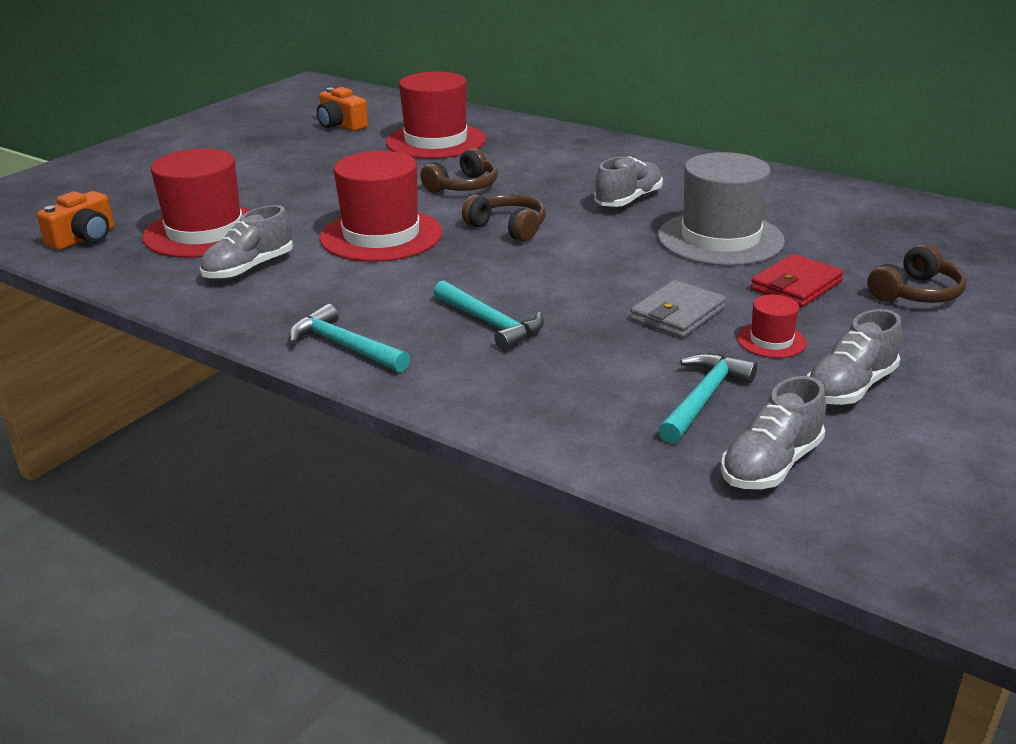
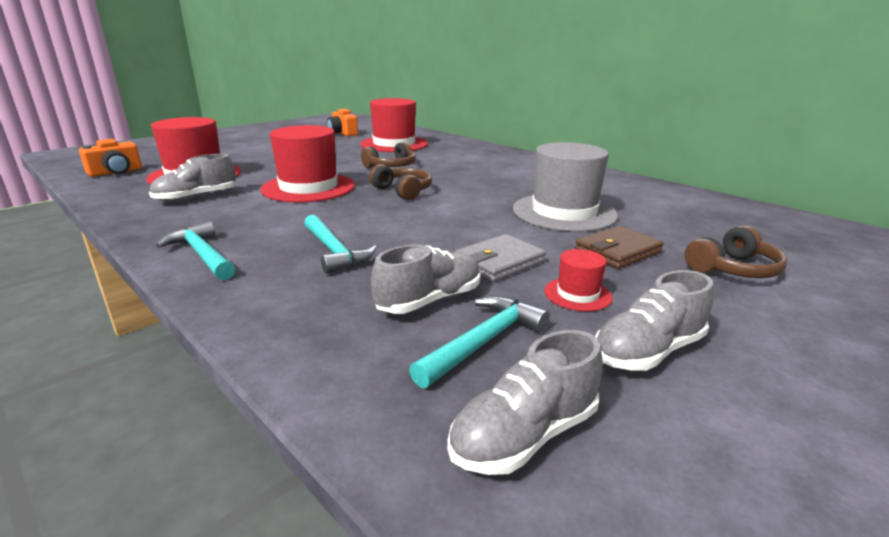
camera: 10 degrees right, 5 degrees down
grey shoe [594,156,663,207] -> grey shoe moved to [371,245,481,314]
red wallet [751,254,844,307] -> brown wallet [575,226,664,269]

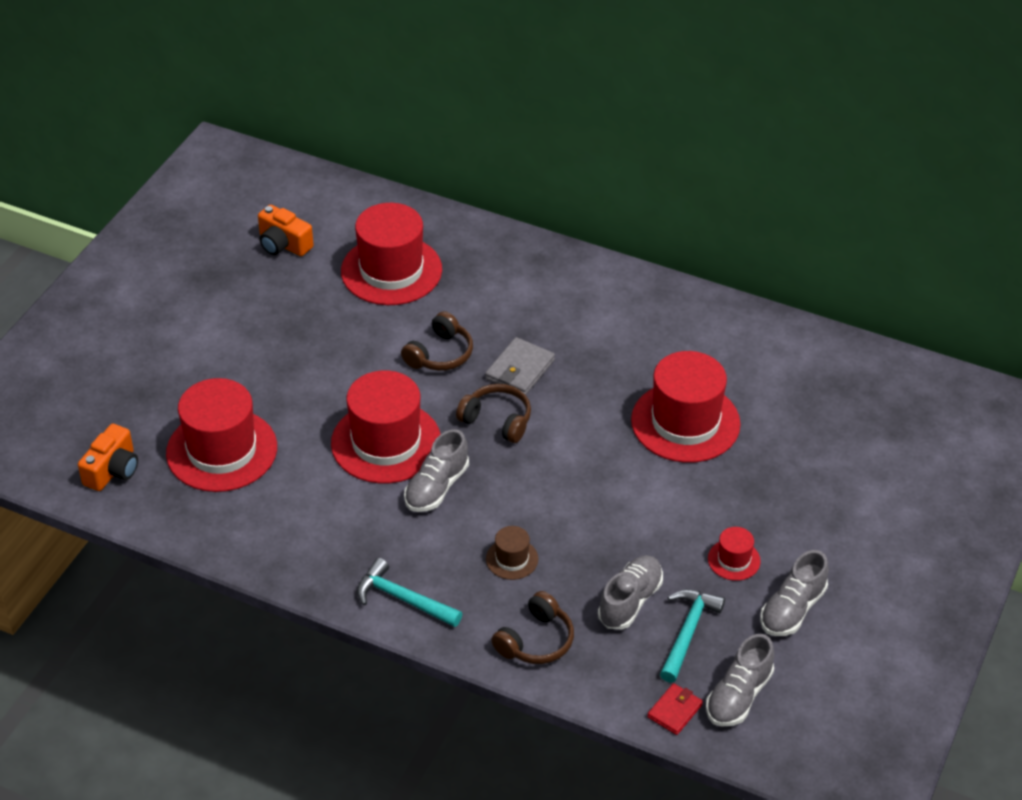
camera: 20 degrees left, 20 degrees up
grey shoe [149,154,236,202] -> grey shoe moved to [404,429,469,512]
turquoise hammer [304,215,377,274] -> brown hat [486,526,538,580]
grey wallet [455,234,546,282] -> grey wallet moved to [485,337,555,395]
grey hat [513,142,618,232] -> red hat [631,351,741,463]
brown wallet [575,226,664,269] -> none
brown headphones [685,225,787,278] -> brown headphones moved to [491,591,574,664]
none -> red wallet [647,683,703,735]

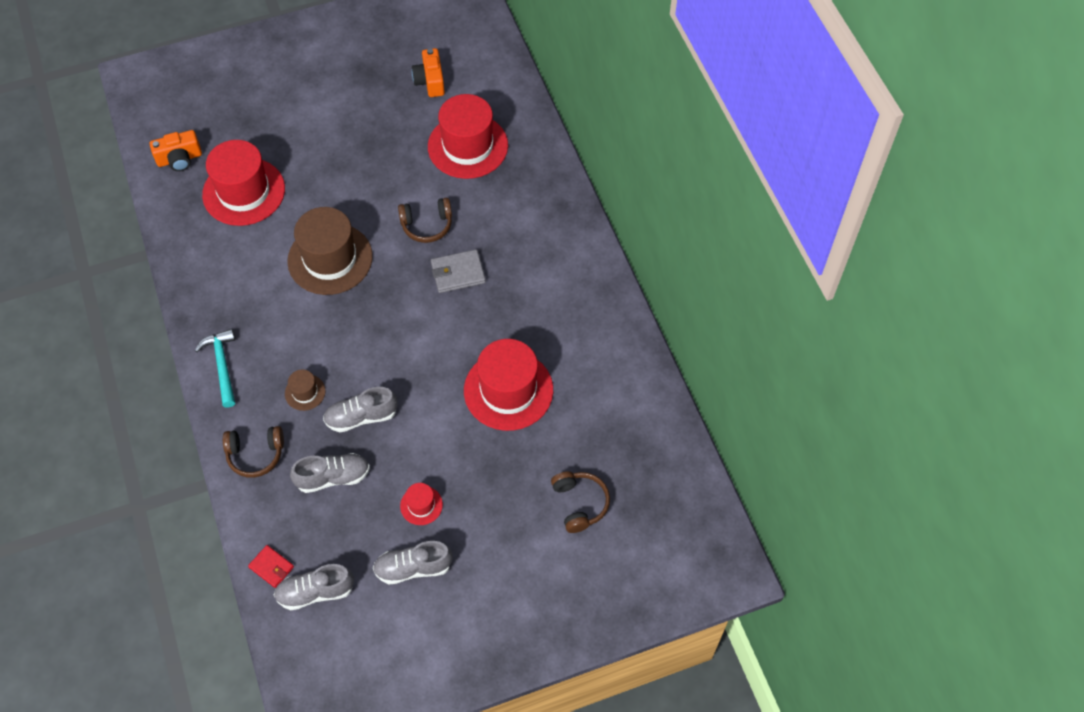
camera: 45 degrees right, 15 degrees up
red hat [331,370,440,484] -> brown hat [287,207,373,295]
grey shoe [404,429,469,512] -> grey shoe moved to [323,387,397,432]
brown headphones [456,384,531,443] -> brown headphones moved to [551,471,610,533]
red wallet [647,683,703,735] -> red wallet turned 45 degrees clockwise [248,545,294,588]
turquoise hammer [660,589,725,683] -> none

